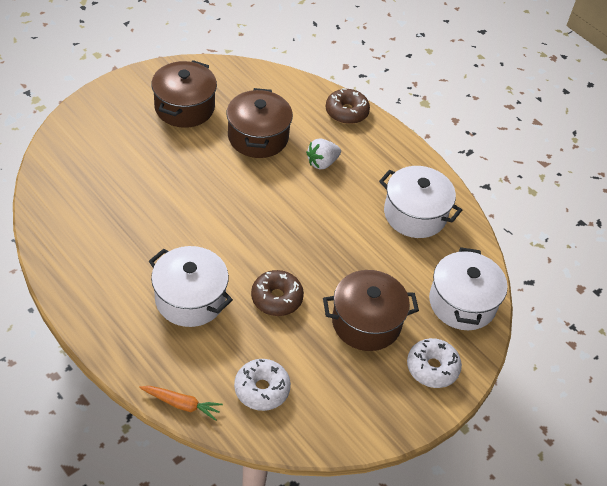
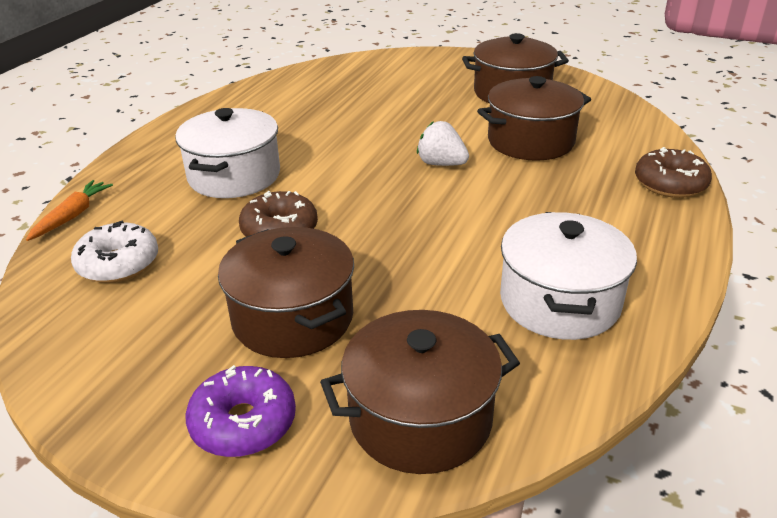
camera: 70 degrees right, 15 degrees down
orange carrot [139,386,223,421] -> orange carrot turned 150 degrees counterclockwise [26,180,113,241]
white strawberry [306,138,341,170] -> white strawberry moved to [417,121,469,166]
white donut [407,338,462,388] -> purple donut [185,365,296,457]
white pot [429,247,508,330] -> brown pot [320,310,520,474]

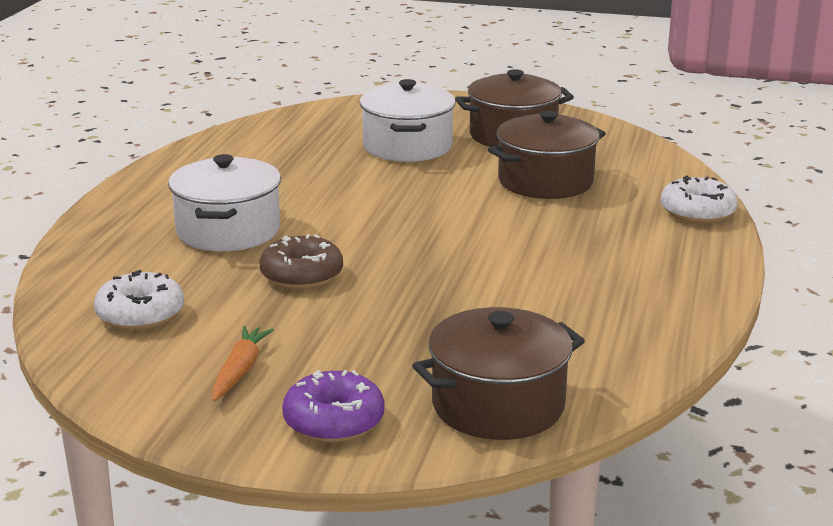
camera: 10 degrees left, 10 degrees down
orange carrot [26,180,113,241] -> orange carrot moved to [212,326,274,401]
brown pot [218,227,354,358] -> none
white strawberry [417,121,469,166] -> none
white pot [500,212,637,340] -> white pot moved to [359,79,456,162]
brown donut [635,147,712,198] -> white donut [661,175,738,224]

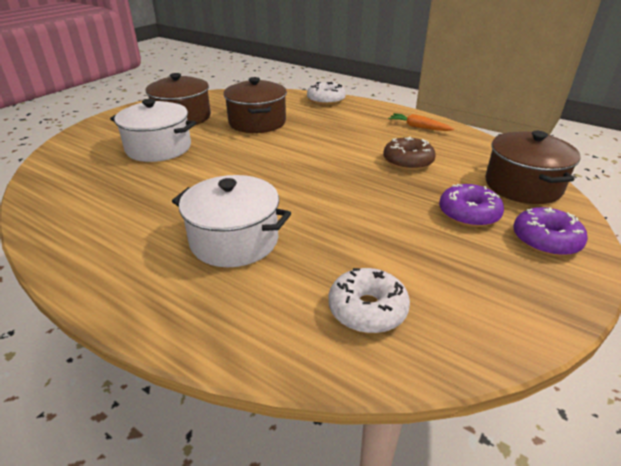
camera: 70 degrees left, 10 degrees up
orange carrot [212,326,274,401] -> orange carrot moved to [388,113,454,131]
brown donut [260,234,343,289] -> brown donut moved to [383,137,436,171]
none -> purple donut [439,184,504,227]

